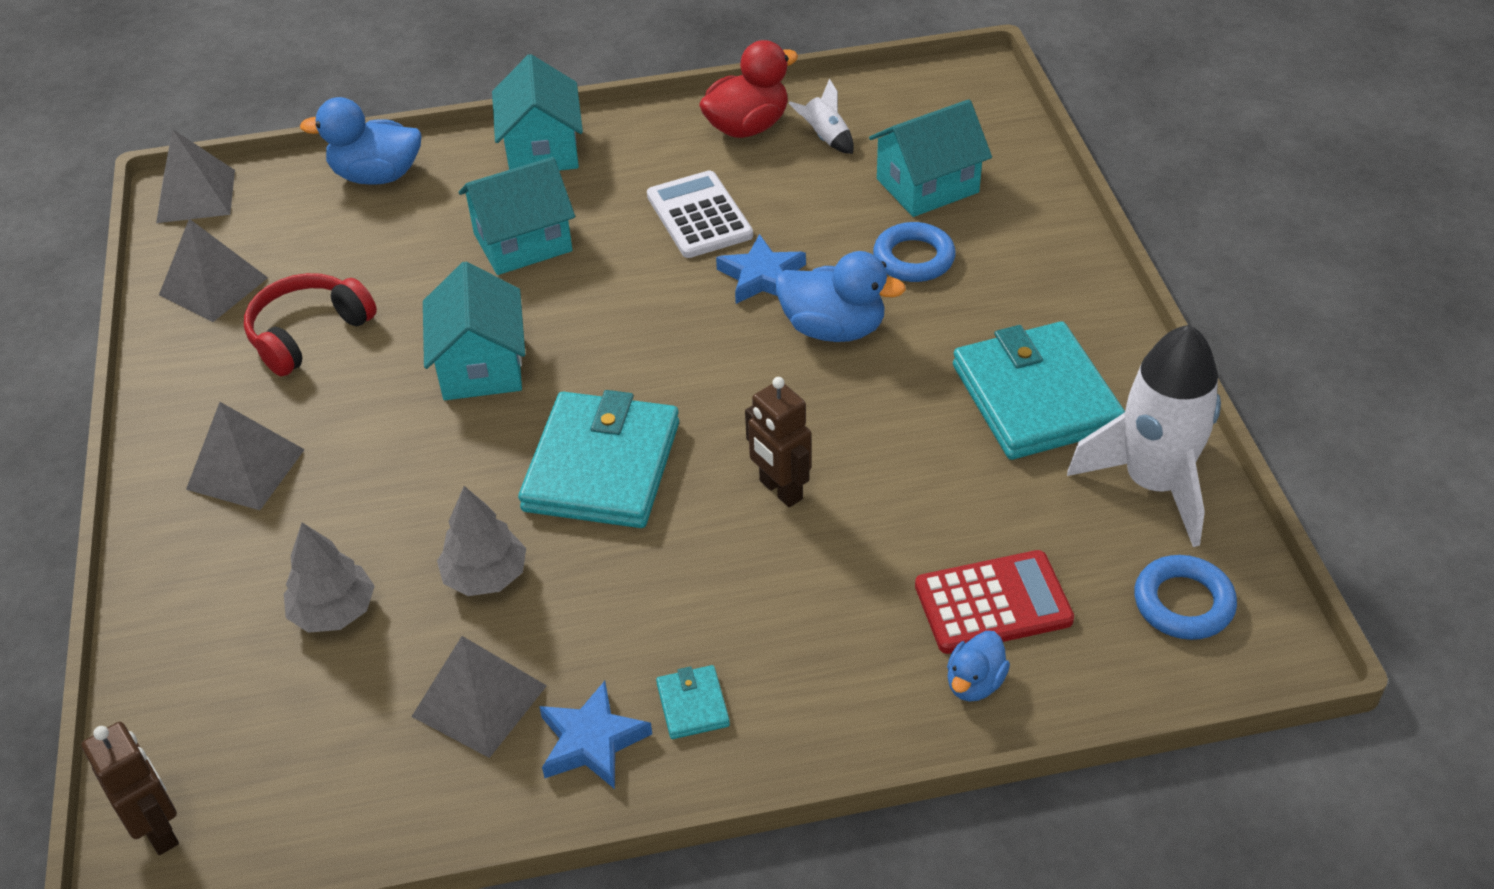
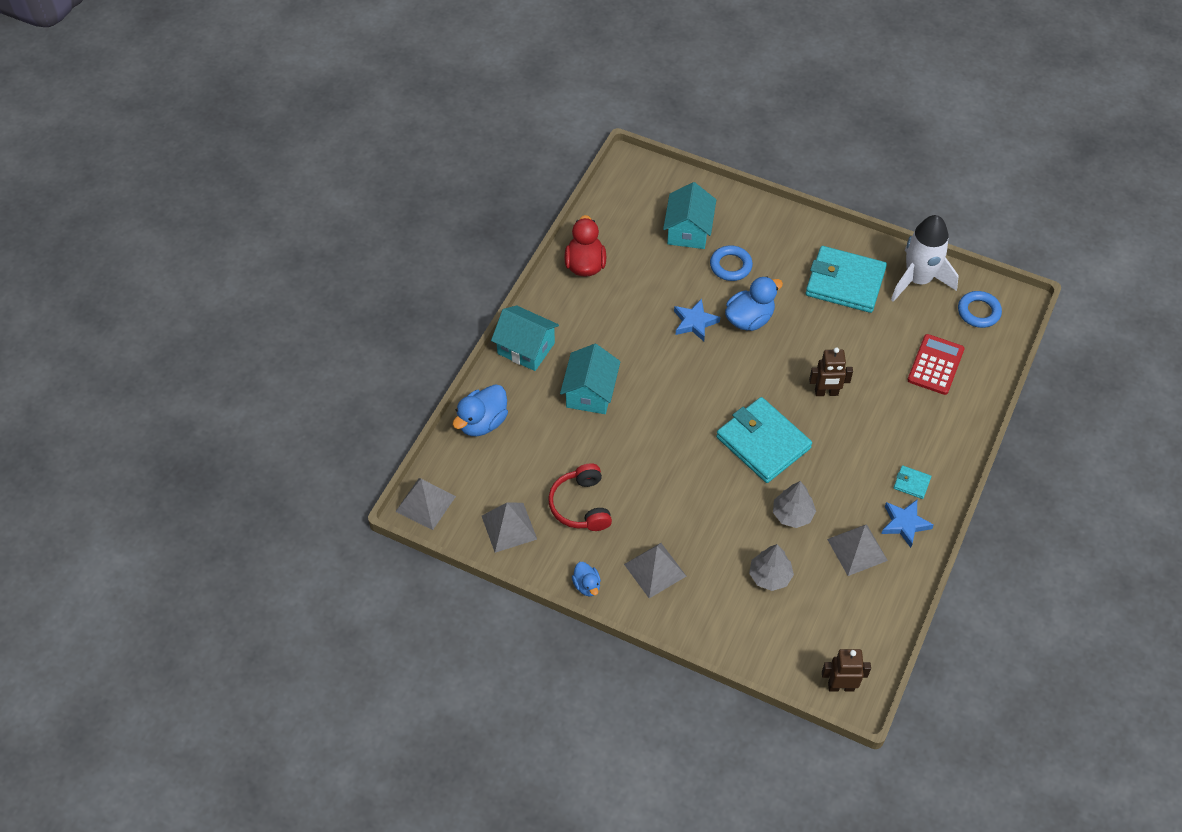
camera: 55 degrees left, 10 degrees up
turquoise house [423,261,525,400] -> none
white calculator [647,170,753,258] -> none
white rocket [789,79,854,154] -> none
blue duck [947,631,1010,702] -> blue duck moved to [572,562,601,596]

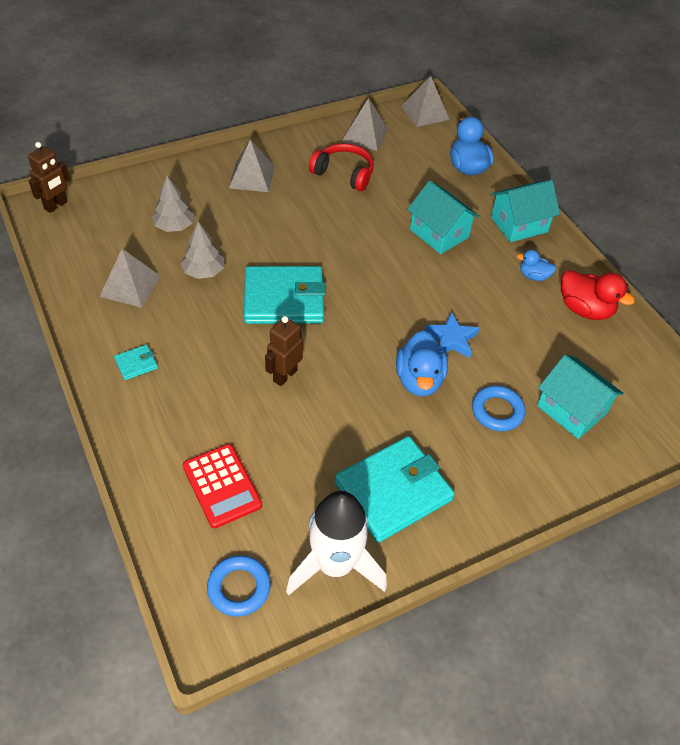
camera: 125 degrees right, 5 degrees down
blue duck [572,562,601,596] -> blue duck moved to [517,250,556,281]
blue star [881,500,934,548] -> none

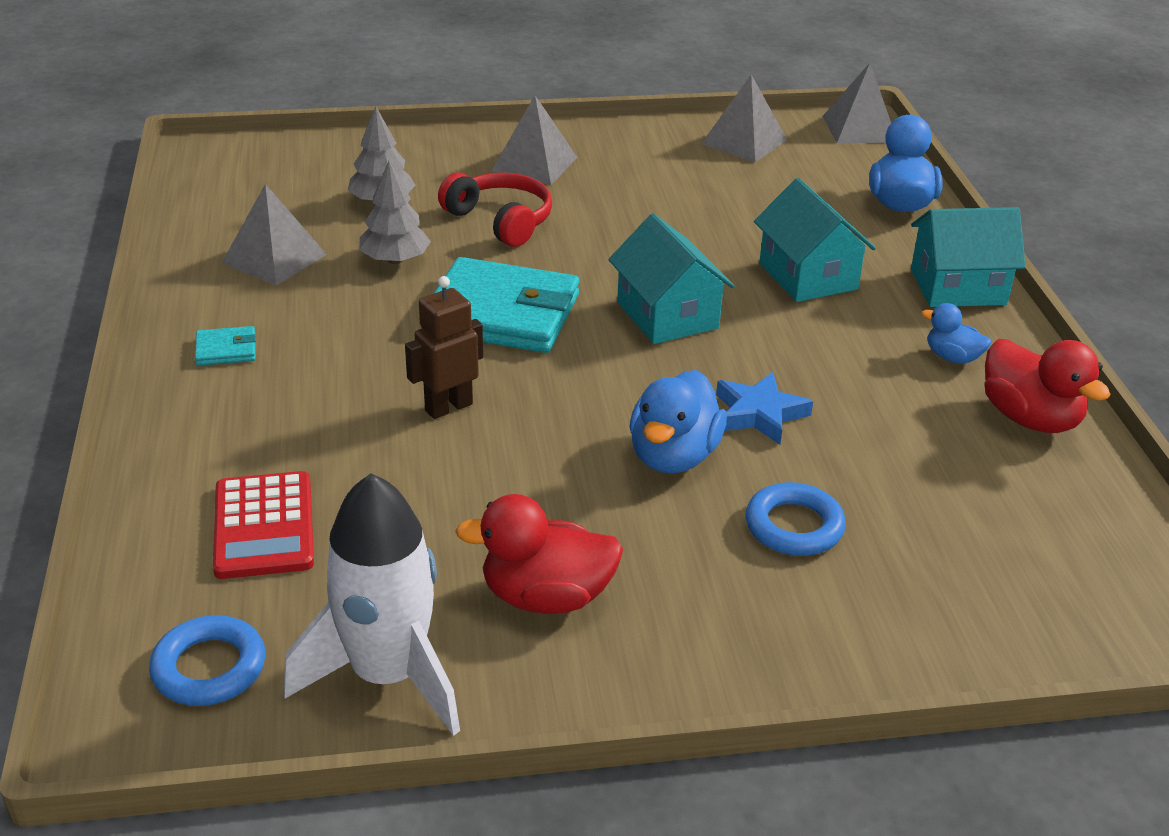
camera: 20 degrees right, 15 degrees down
brown robot [28,142,70,213] -> none
red headphones [309,143,374,191] -> red headphones moved to [438,173,552,247]
turquoise wallet [334,436,455,543] -> red duck [455,494,623,614]
turquoise house [537,355,624,439] -> turquoise house moved to [609,213,734,344]

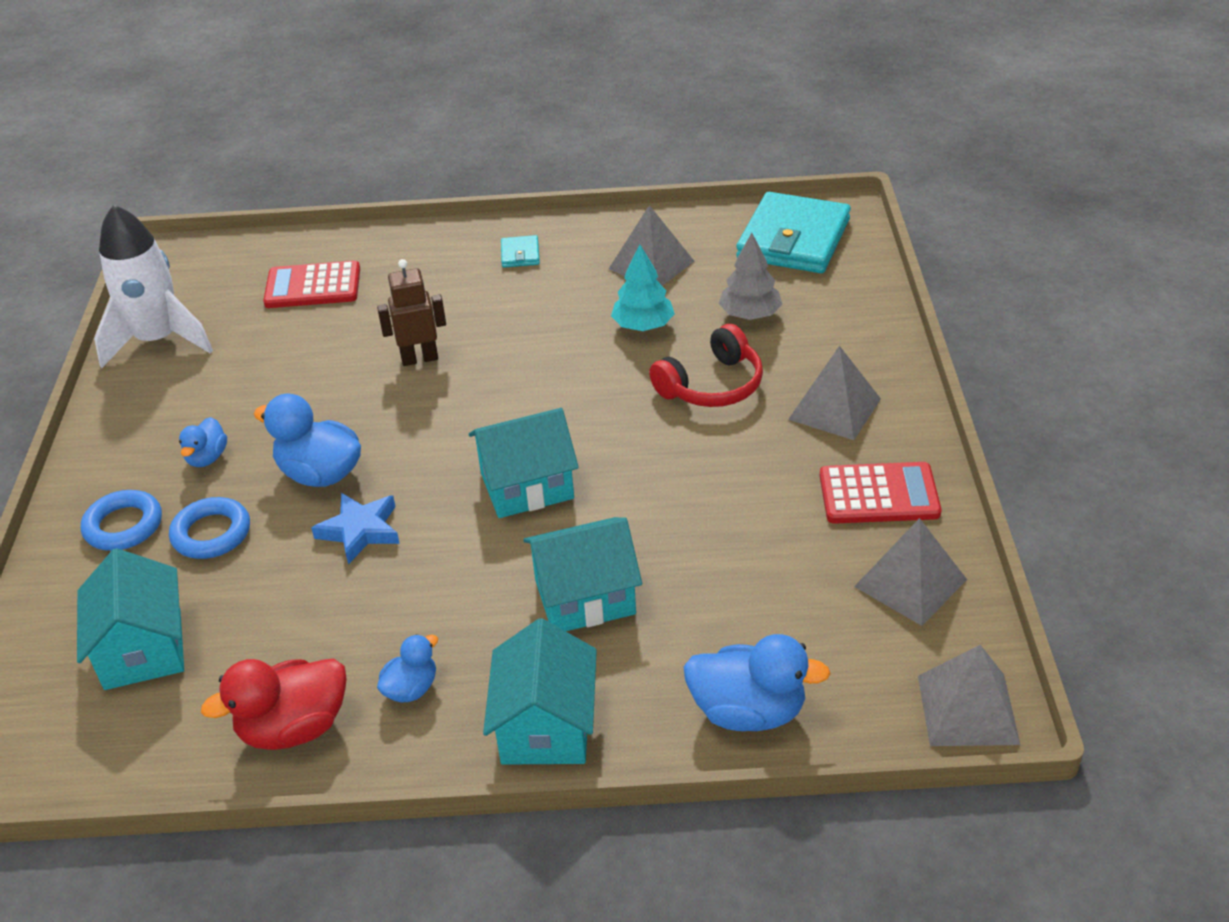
camera: 100 degrees right, 5 degrees up
blue ring [149,615,265,706] -> blue ring moved to [81,490,162,551]
grey tree [359,161,431,264] -> turquoise tree [611,244,675,331]
brown robot [405,276,483,419] -> brown robot turned 75 degrees counterclockwise [377,259,446,366]
turquoise wallet [421,257,579,353] -> turquoise wallet moved to [736,192,851,273]
red duck [455,494,623,614] -> none
none -> turquoise house [77,548,184,690]
none -> blue duck [179,417,227,467]
none -> red calculator [820,462,941,524]

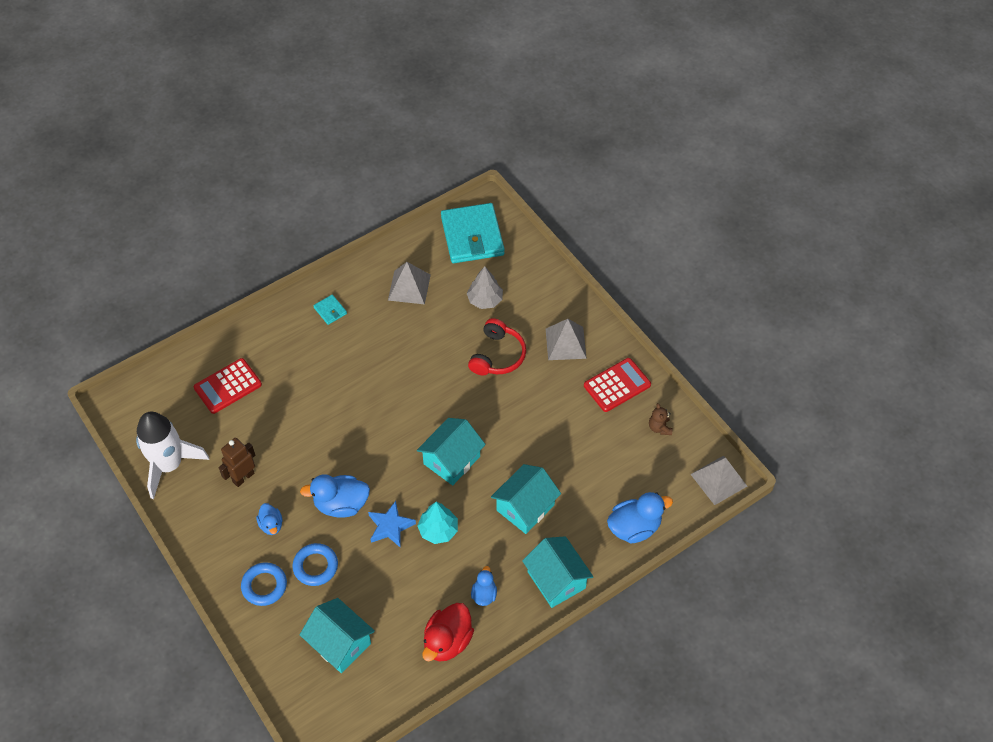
camera: 35 degrees left, 15 degrees up
brown robot [377,259,446,366] -> brown robot moved to [219,438,255,487]
turquoise tree [611,244,675,331] -> turquoise tree moved to [417,502,458,544]
grey pyramid [854,518,967,626] -> brown teddy bear [649,403,672,435]

